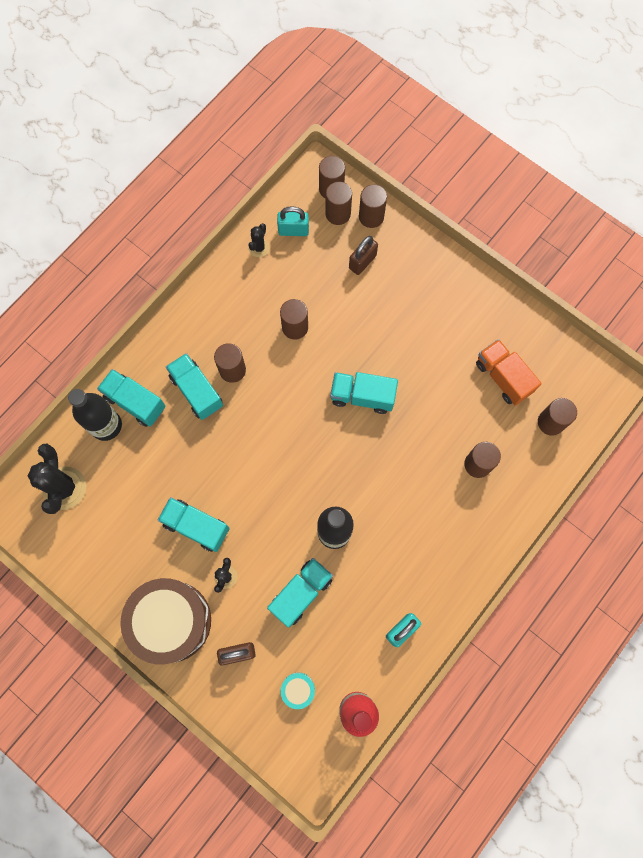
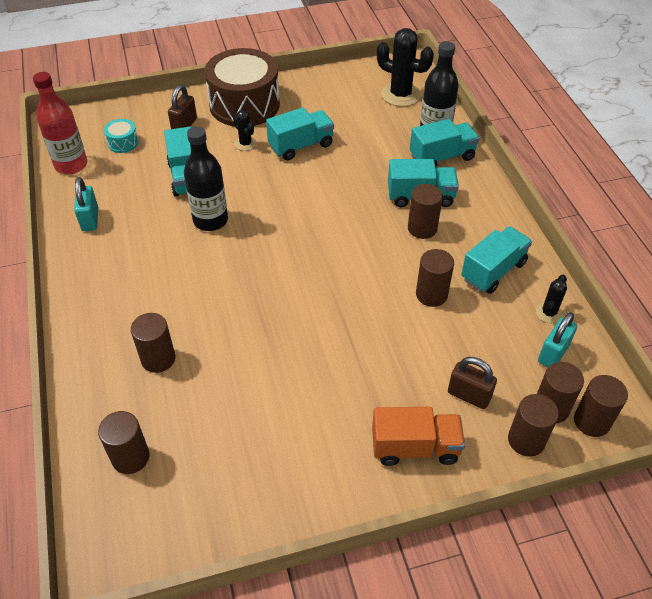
camera: 125 degrees right, 25 degrees down
black cactus [248,223,270,257] -> black cactus turned 60 degrees clockwise [536,275,567,323]
turquoise truck [330,372,398,414] -> turquoise truck moved to [461,226,532,294]
brown padlock [349,236,378,275] -> brown padlock turned 45 degrees counterclockwise [448,357,497,409]
orange truck [476,339,542,406] -> orange truck moved to [372,407,465,466]

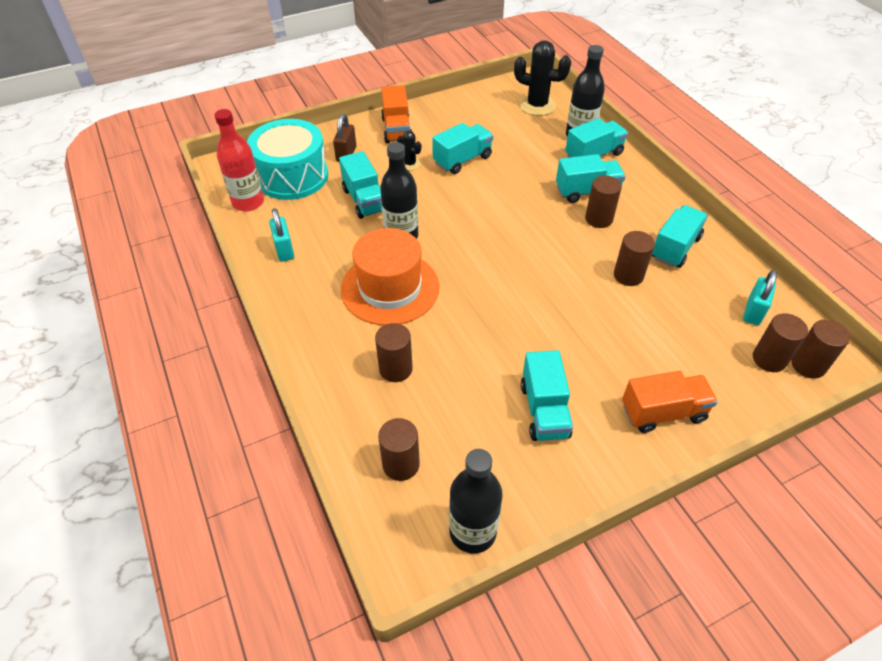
camera: 10 degrees left, 0 degrees up
turquoise drum [104,119,139,153] -> turquoise drum [247,119,328,200], size x2.42
brown drum [204,48,280,127] -> orange truck [381,85,412,143]
brown padlock [448,357,497,409] -> none
brown cylinder [508,394,559,457] -> none
black cactus [536,275,567,323] -> none
none -> orange hat [341,228,440,325]
none -> black bottle [449,449,503,553]
none -> turquoise truck [521,350,573,441]

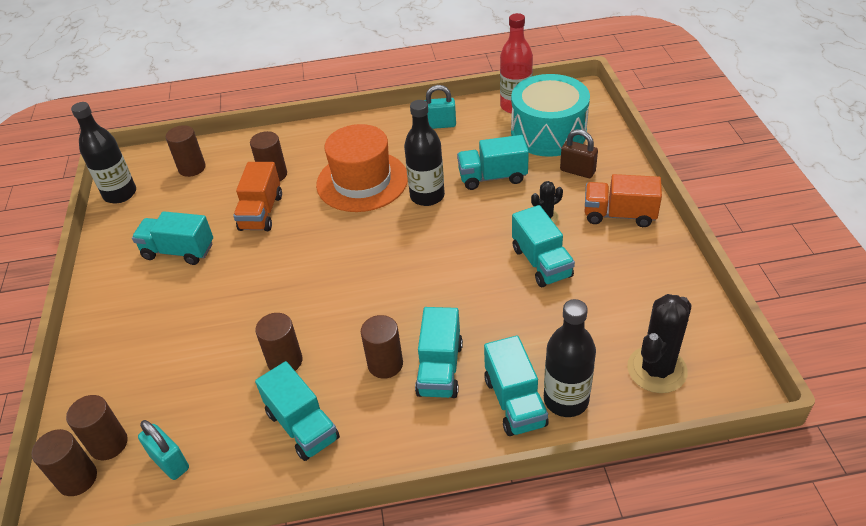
camera: 110 degrees right, 5 degrees down
orange truck [622,371,718,433] -> orange truck moved to [233,162,282,231]

